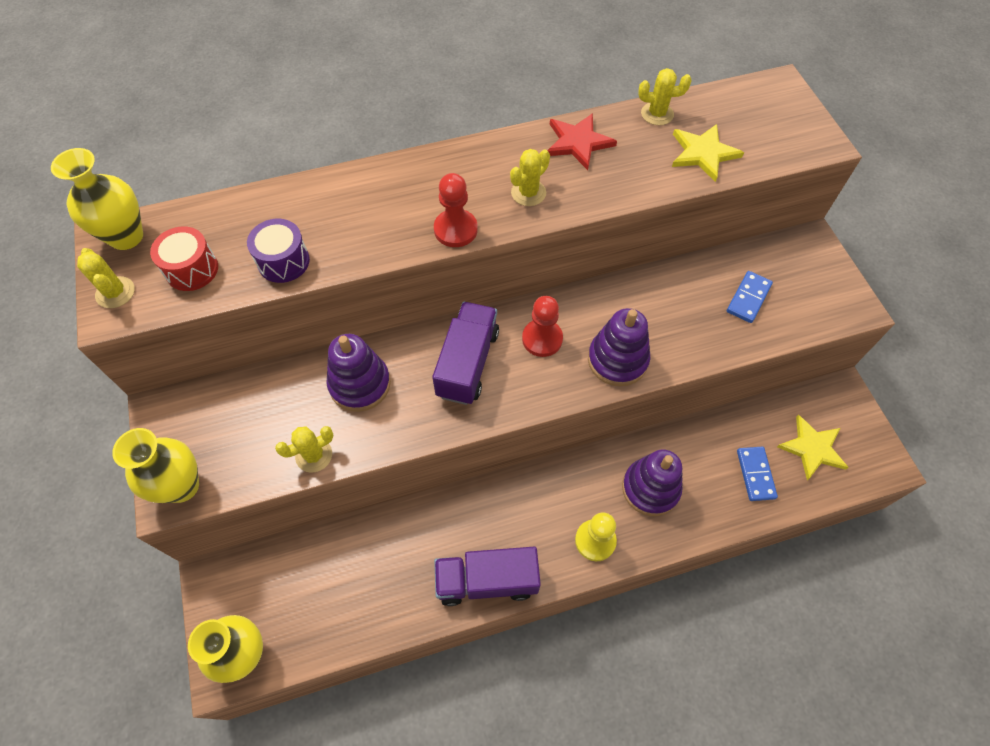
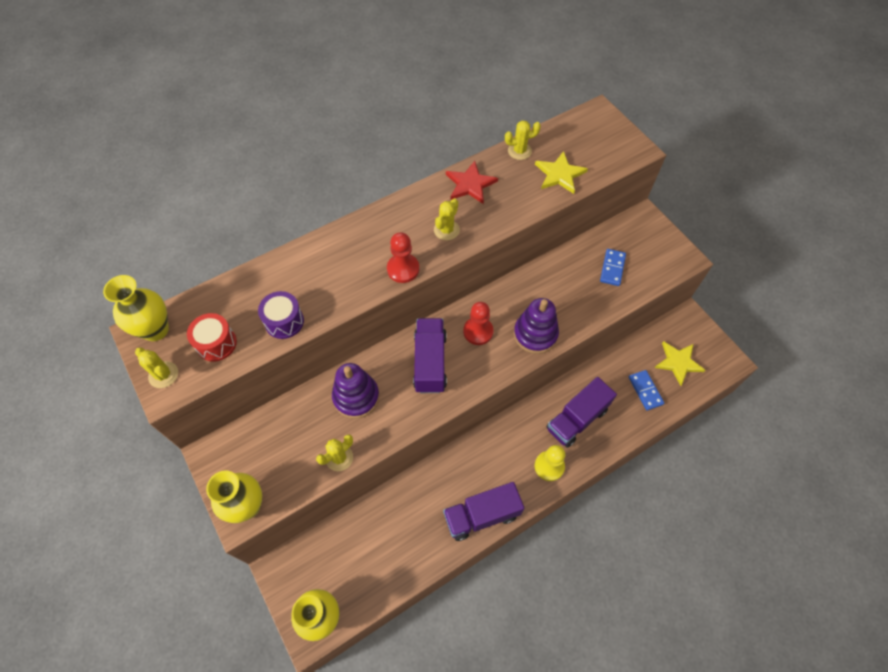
camera: 15 degrees left, 0 degrees up
purple stacking toy [622,450,683,516] -> purple truck [546,377,617,448]

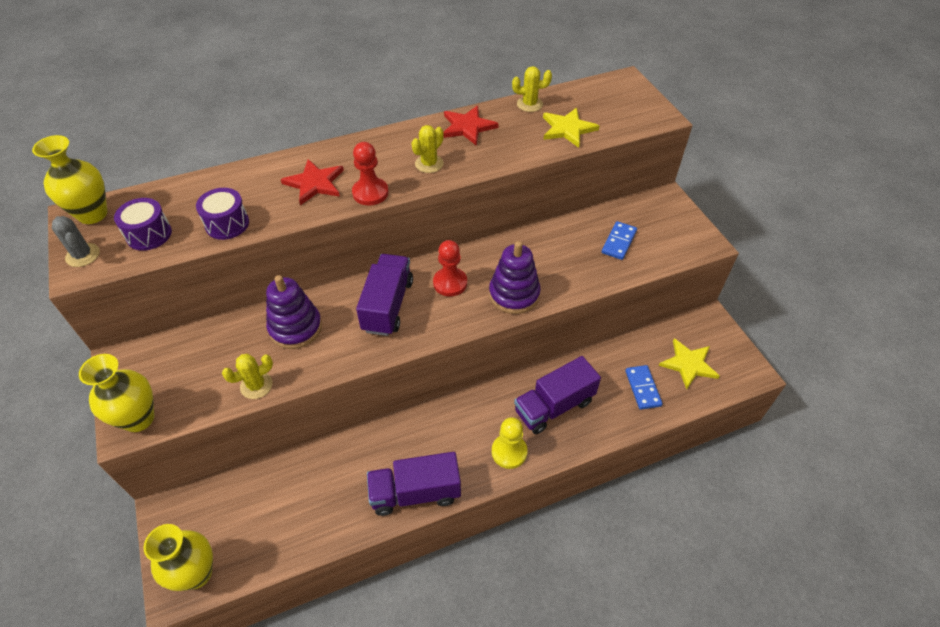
camera: 10 degrees right, 10 degrees down
yellow cactus [135,348,178,388] -> grey cactus [52,216,100,267]
red drum [187,313,237,362] -> purple drum [114,198,172,251]
none -> red star [281,159,344,205]

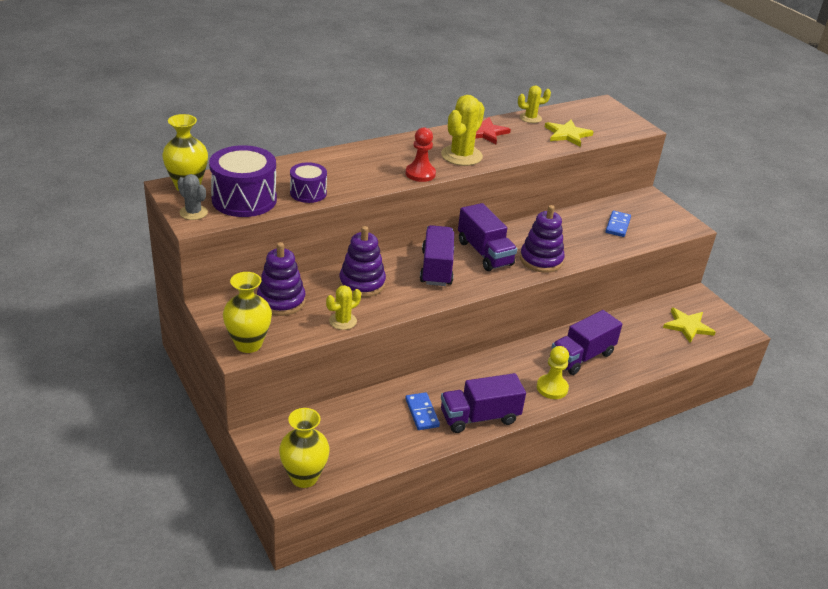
camera: 10 degrees left, 15 degrees down
purple drum [114,198,172,251] -> purple drum [209,145,277,217], size x1.73
red star [281,159,344,205] -> none
yellow cactus [411,125,444,173] -> yellow cactus [441,95,485,166], size x1.72
red pawn [433,240,467,296] -> purple truck [458,203,517,271]
blue domino [625,365,663,410] -> blue domino moved to [405,392,440,430]
none -> purple stacking toy [257,242,306,316]

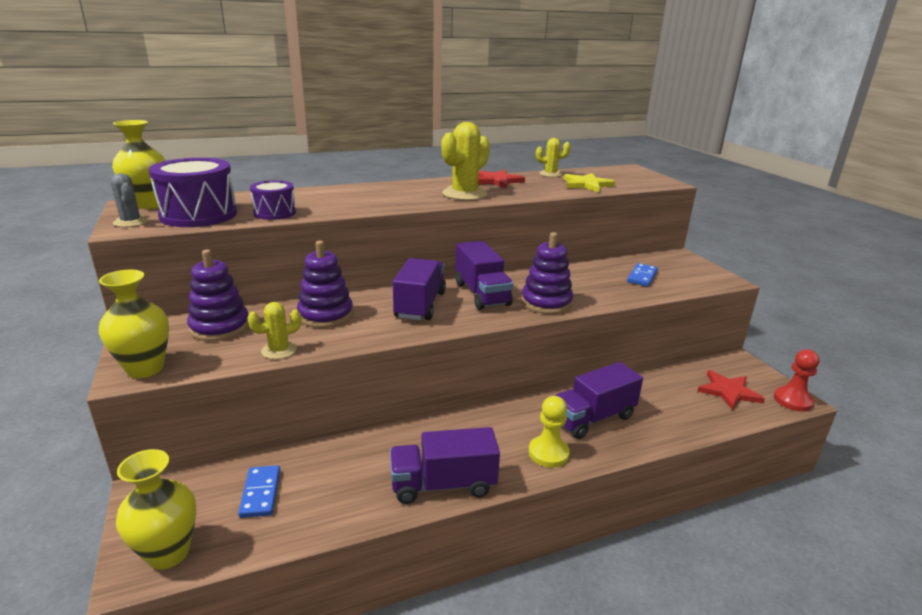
camera: 10 degrees right, 10 degrees down
blue domino [405,392,440,430] -> blue domino moved to [238,465,280,518]
red pawn [406,127,436,182] -> red pawn moved to [774,349,820,412]
yellow star [663,308,716,343] -> red star [697,370,765,410]

